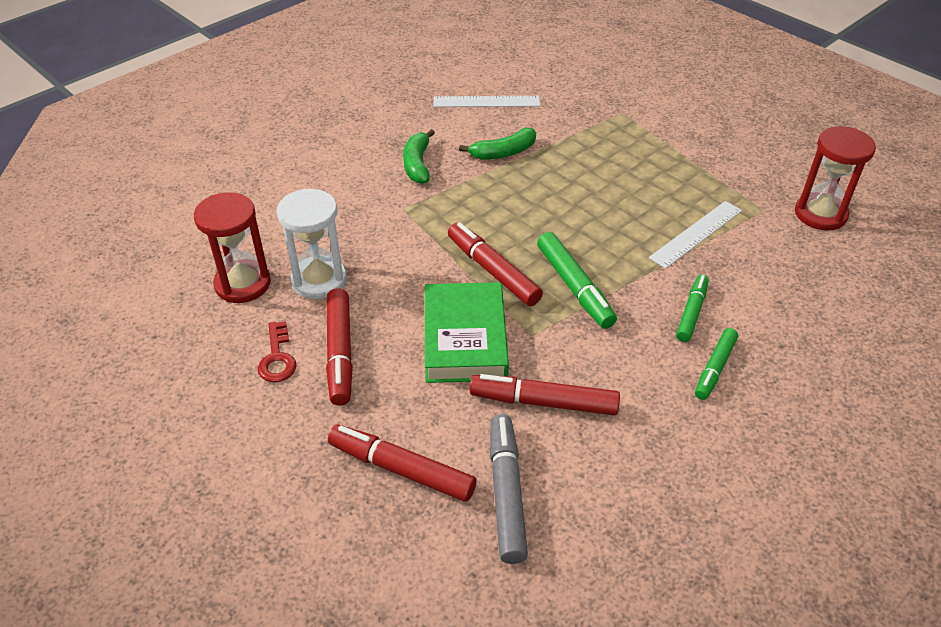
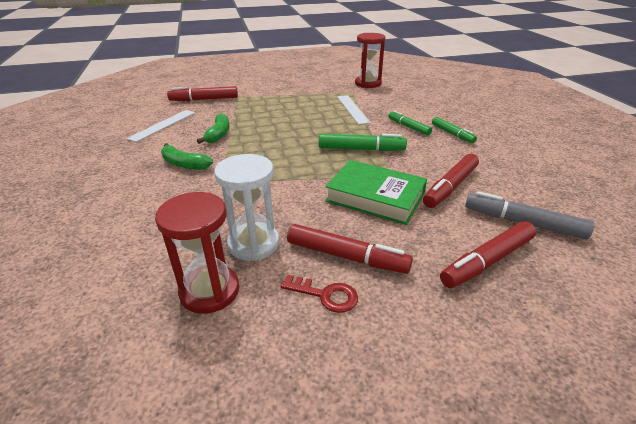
camera: 60 degrees left, 10 degrees down
red marker [448,222,543,306] -> red marker moved to [167,86,238,101]

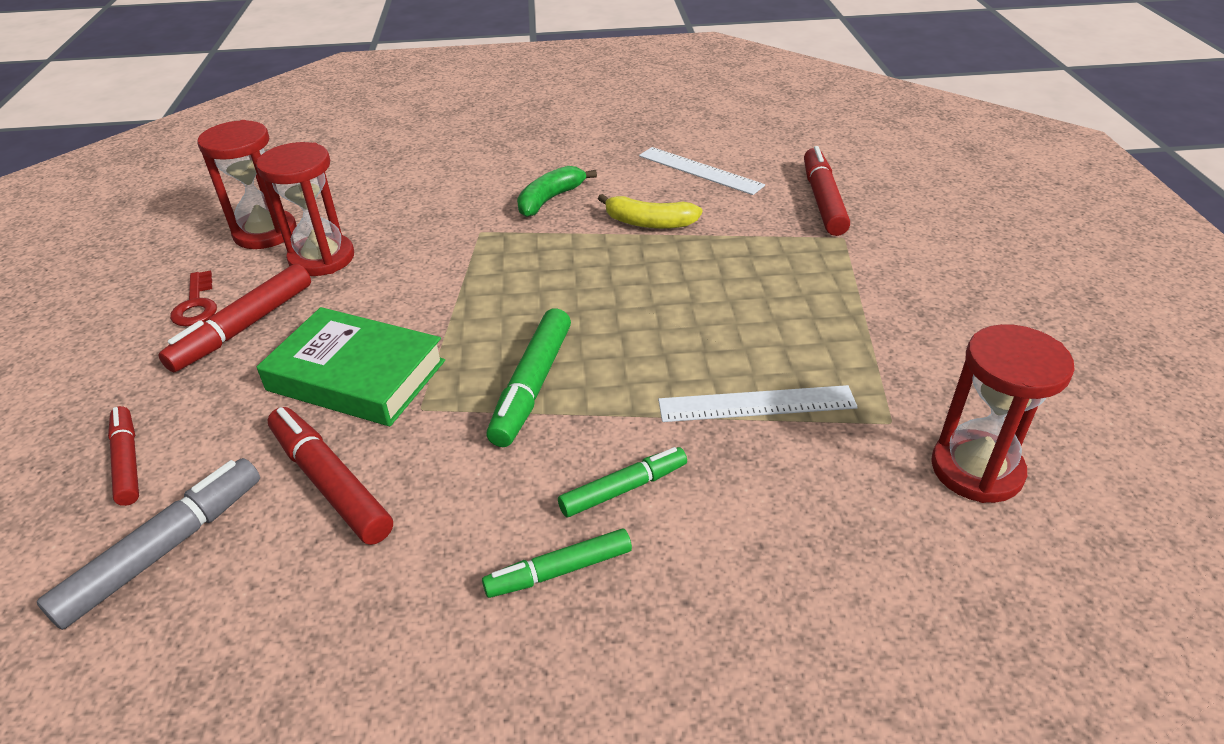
camera: 100 degrees right, 5 degrees up
green banana [197,113,230,144] -> yellow banana [598,194,702,229]
white hourglass [214,154,279,261] -> red hourglass [256,142,354,276]
red key [281,275,358,313] -> red key turned 45 degrees counterclockwise [170,270,217,326]
green book [325,160,427,225] -> green book turned 75 degrees clockwise [257,307,445,426]
red marker [440,221,536,288] -> red marker [108,406,139,506], size x0.66

